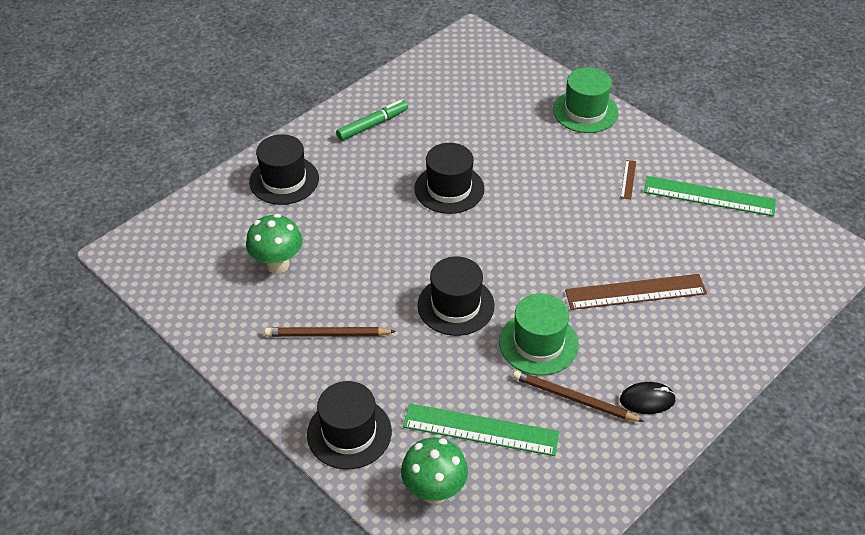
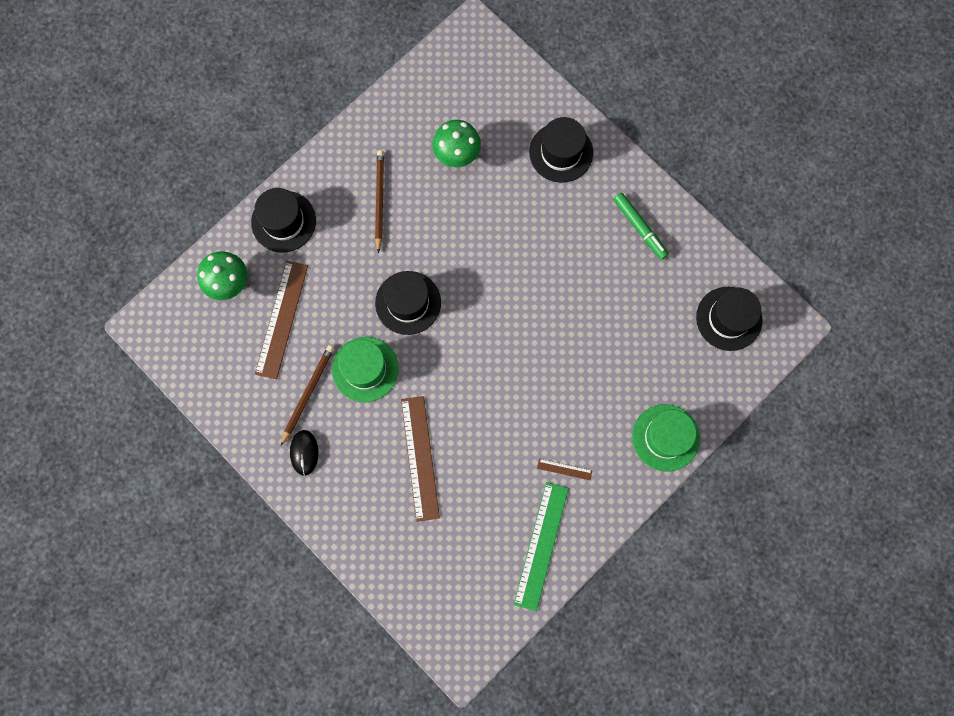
camera: 90 degrees right, 30 degrees up
green ruler [403,403,560,456] -> brown ruler [255,261,308,380]
black hat [414,143,484,214] -> black hat moved to [696,287,763,351]

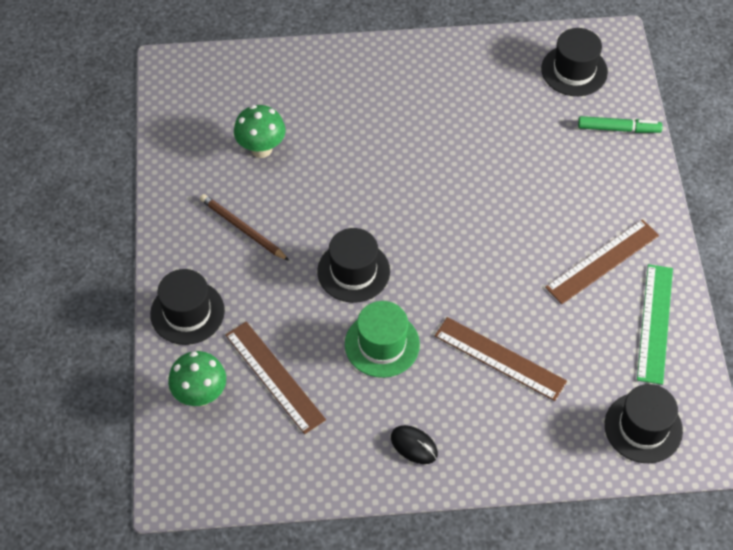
camera: 50 degrees left, 20 degrees down
brown pencil [281,345,334,446] -> none
green ruler [514,482,569,611] -> green ruler turned 45 degrees clockwise [637,264,673,385]
black hat [529,117,593,183] -> black hat moved to [605,384,683,463]
brown ruler [537,459,592,480] -> brown ruler [545,219,659,304], size x2.28
green marker [613,193,669,260] -> green marker moved to [578,116,663,133]
green hat [632,404,700,471] -> none

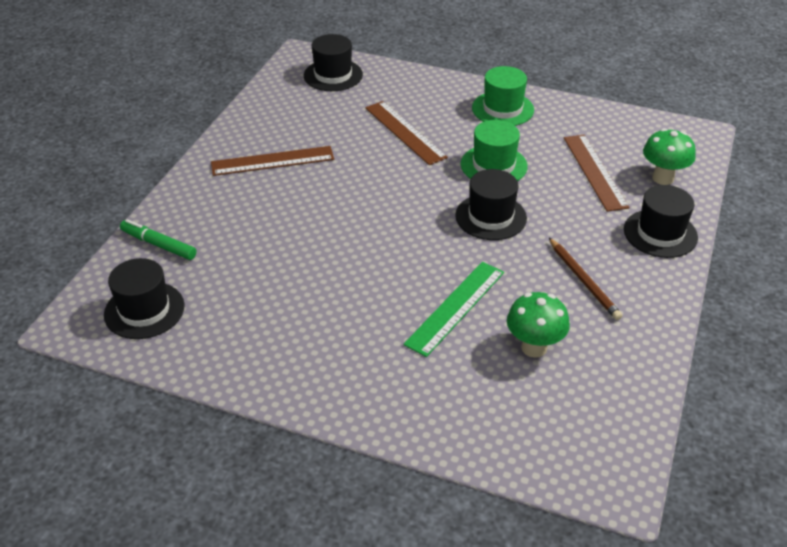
camera: 155 degrees left, 15 degrees down
black mouse [391,425,438,464] -> green hat [472,66,534,126]
green ruler [637,264,673,385] -> green ruler moved to [403,262,504,357]

